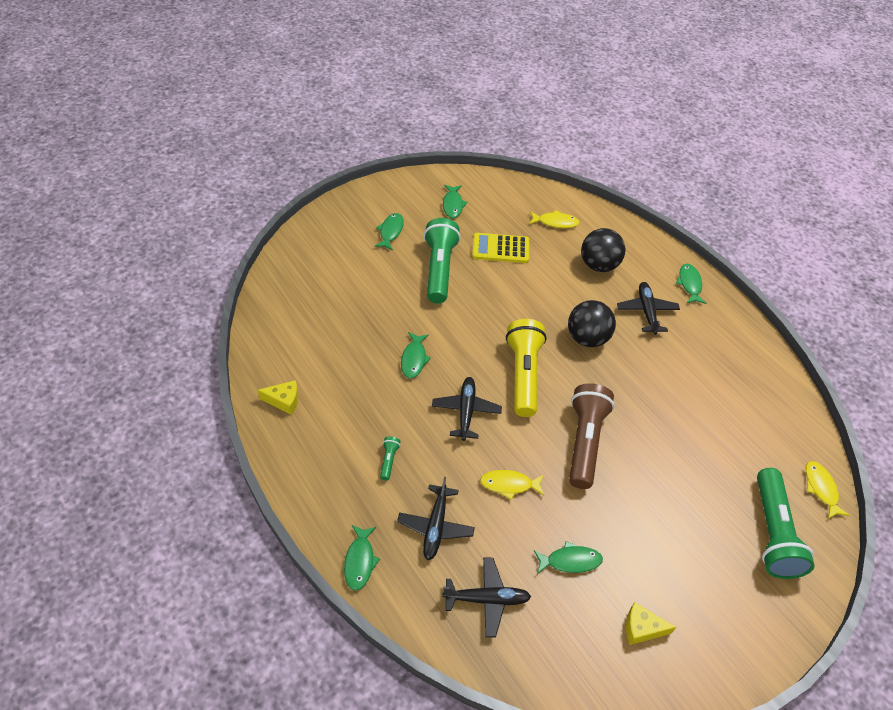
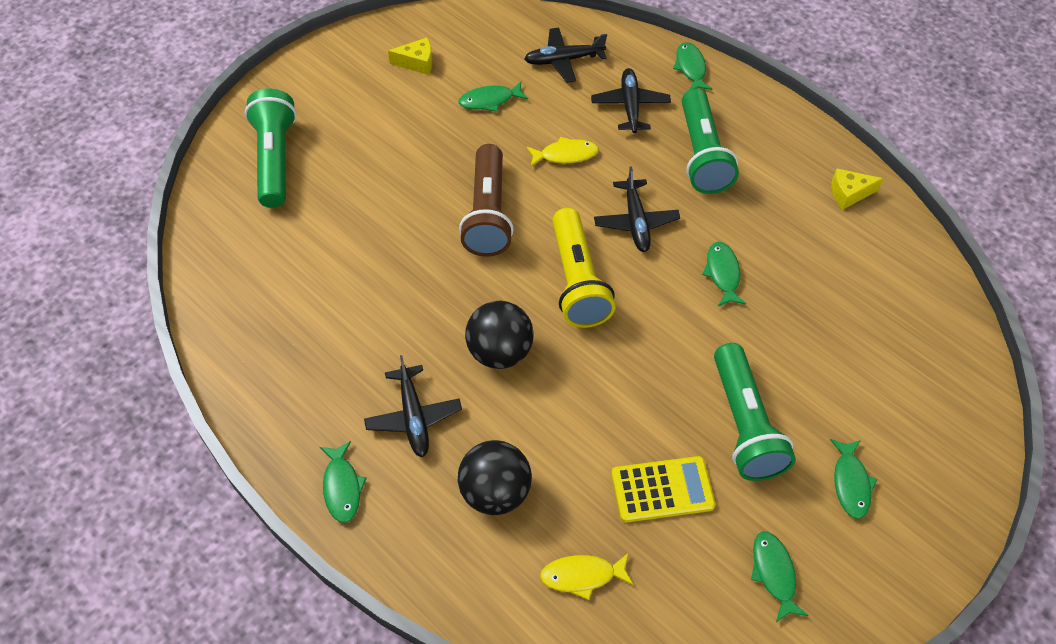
camera: 170 degrees right, 5 degrees up
green flashlight [380,436,401,480] -> green flashlight [682,88,739,194], size x2.47
yellow fish [806,461,850,519] -> none

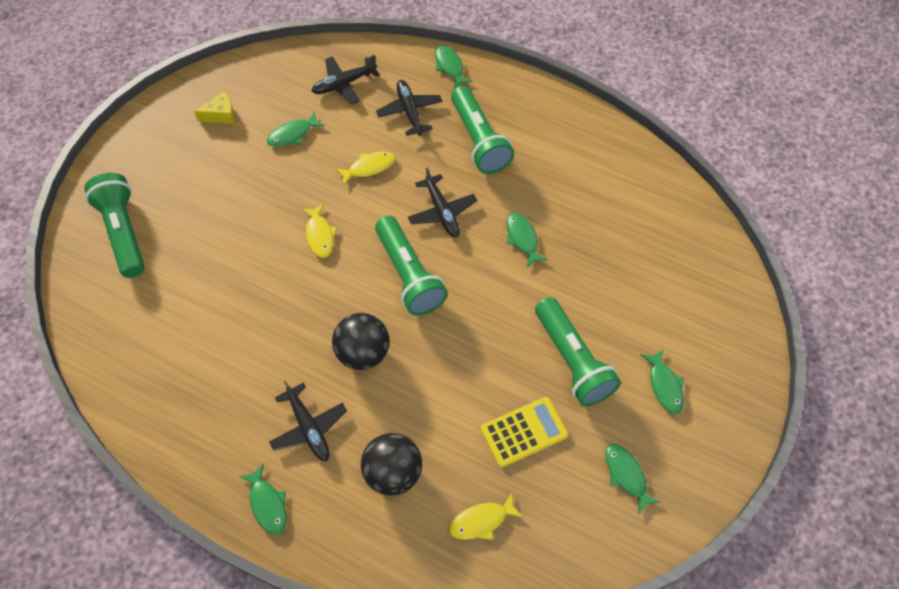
camera: 15 degrees left, 5 degrees up
brown flashlight [459,144,514,257] -> yellow fish [302,204,337,258]
yellow flashlight [552,208,615,328] -> green flashlight [375,216,448,315]
yellow cheese [831,169,883,209] -> none

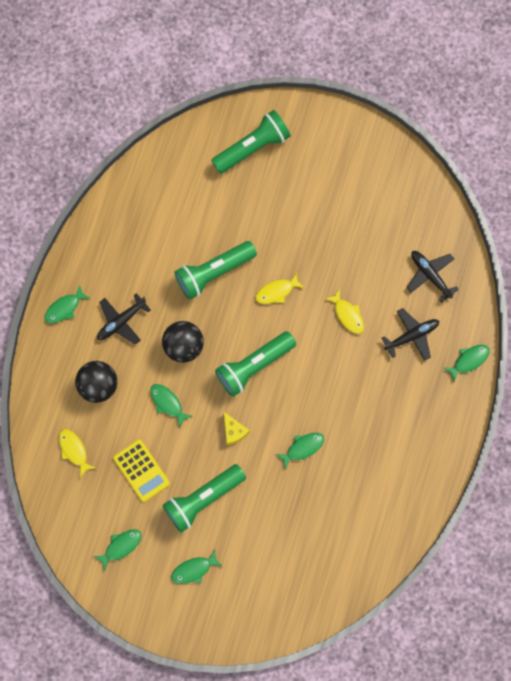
camera: 80 degrees right, 15 degrees up
yellow cheese [194,92,235,124] -> yellow cheese moved to [224,412,250,445]
green fish [267,112,325,147] -> green fish moved to [150,384,192,428]
black plane [408,167,477,237] -> none
green flashlight [451,86,514,174] -> green flashlight moved to [174,241,257,300]

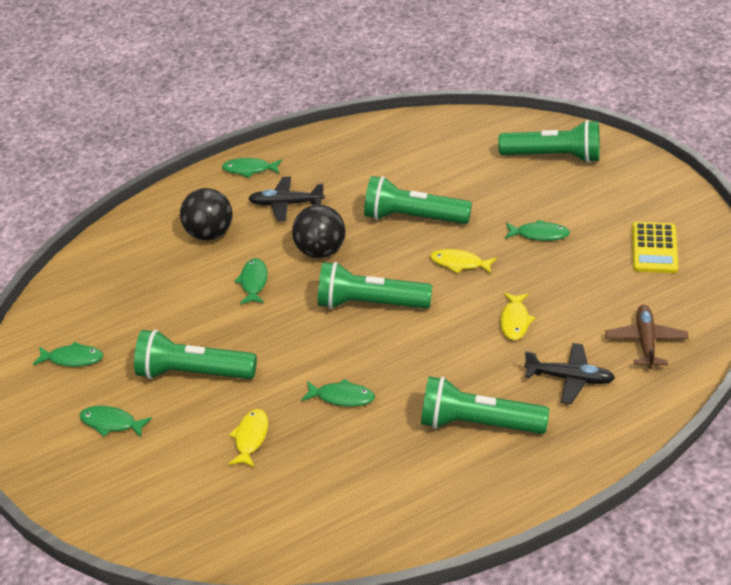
camera: 45 degrees right, 35 degrees down
yellow fish [59,429,95,477] -> yellow fish moved to [228,409,268,468]
yellow calculator [113,439,170,502] -> yellow calculator moved to [632,222,678,273]
yellow cheese [224,412,250,445] -> none
black plane [406,251,459,303] -> brown plane [605,305,689,369]
green fish [443,345,490,382] -> green fish moved to [505,219,570,241]
none -> green flashlight [421,376,549,434]

